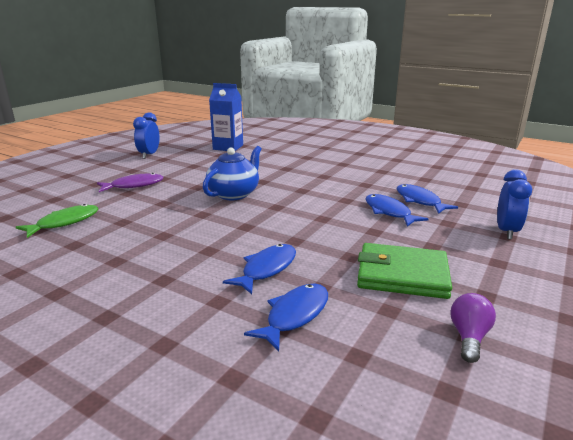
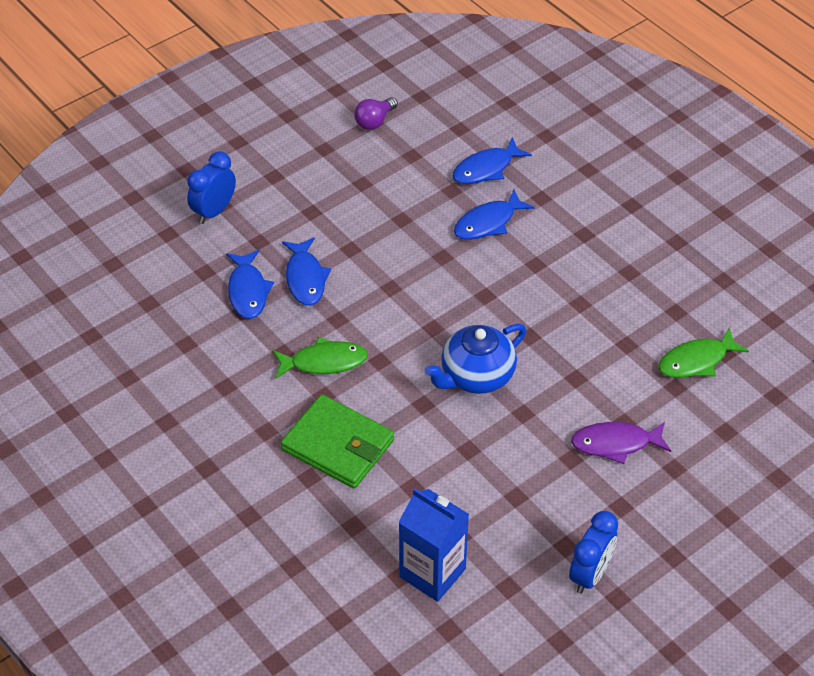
camera: 160 degrees left, 25 degrees up
green wallet [357,243,452,299] -> green wallet moved to [281,394,394,489]
none -> green fish [273,337,368,378]

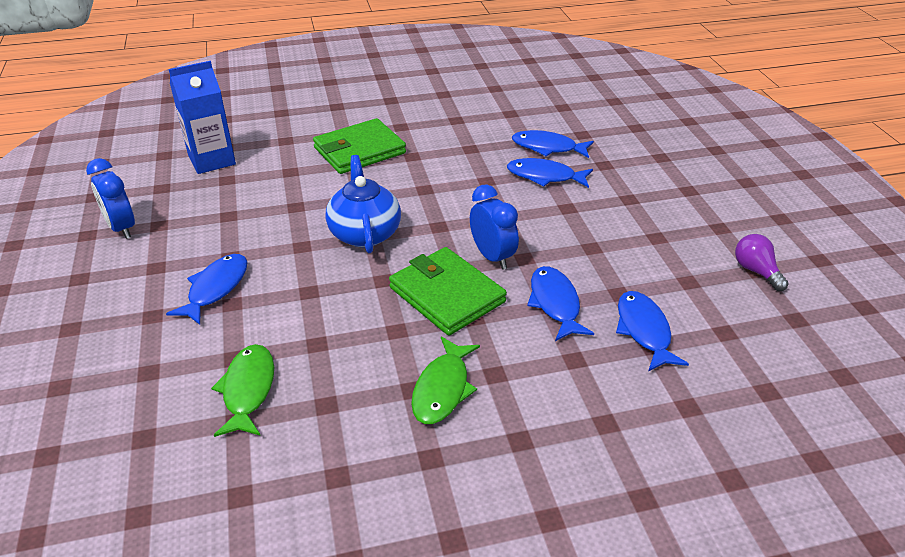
camera: 115 degrees right, 10 degrees down
blue clock [187,151,236,224] -> blue clock moved to [470,185,519,270]
green fish [273,337,368,378] -> green fish moved to [411,336,480,424]
purple fish [571,422,671,464] -> blue fish [166,254,247,325]
none -> green wallet [389,247,507,336]

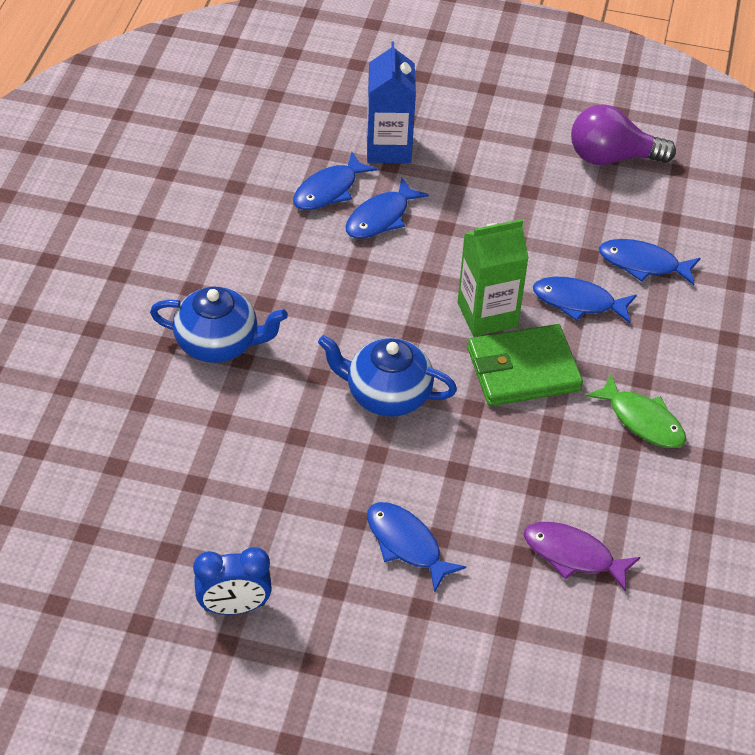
camera: 65 degrees left, 10 degrees up
blue carton [169,61,236,174] -> blue carton moved to [367,42,416,163]
green fish [211,344,274,437] -> purple fish [524,522,640,592]
green wallet [313,118,406,174] -> blue teapot [150,287,288,363]
blue clock [470,185,519,270] -> green carton [458,219,529,337]
purple light bulb [735,234,789,291] -> purple light bulb [571,104,676,165], size x1.71

